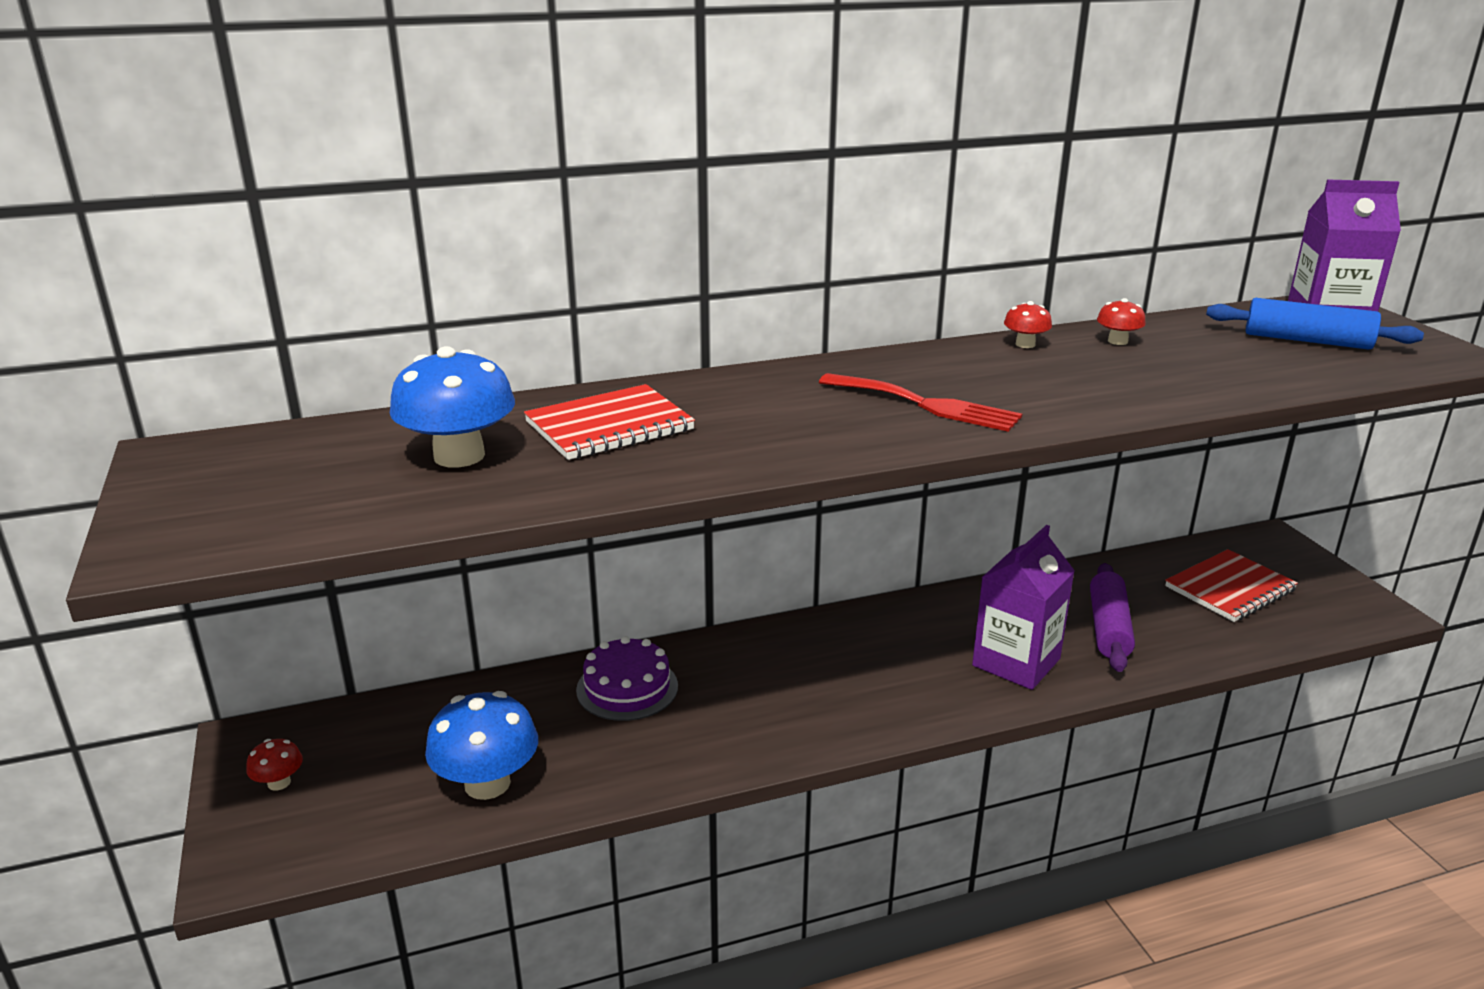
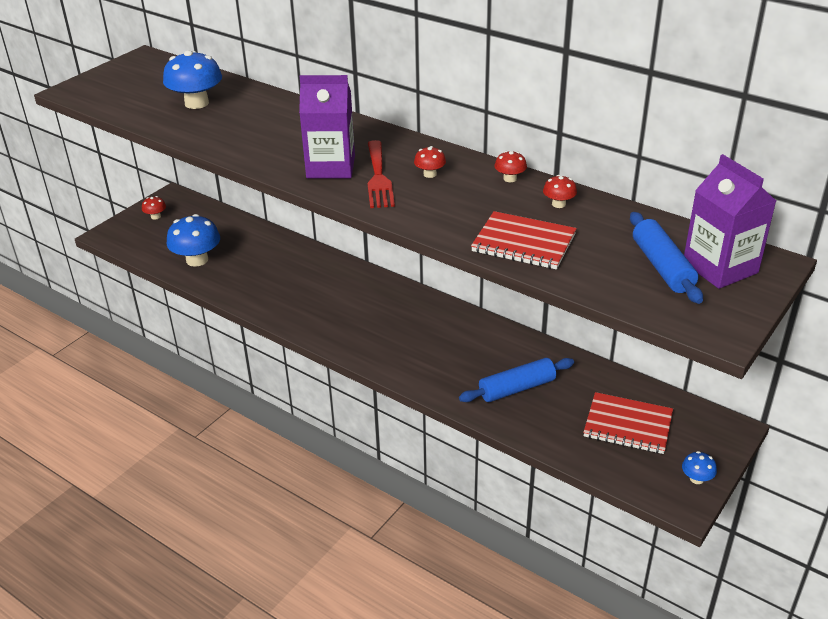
camera: 55 degrees right, 10 degrees up
red notebook [524,384,695,460] -> red notebook moved to [471,211,577,269]
purple cake [576,636,678,721] -> none
purple carton [972,525,1075,690] -> purple carton moved to [299,75,355,178]
purple rolling pin [1090,563,1135,672] -> blue rolling pin [459,358,574,402]
none -> red mushroom [414,146,446,178]
none -> blue mushroom [682,451,717,484]

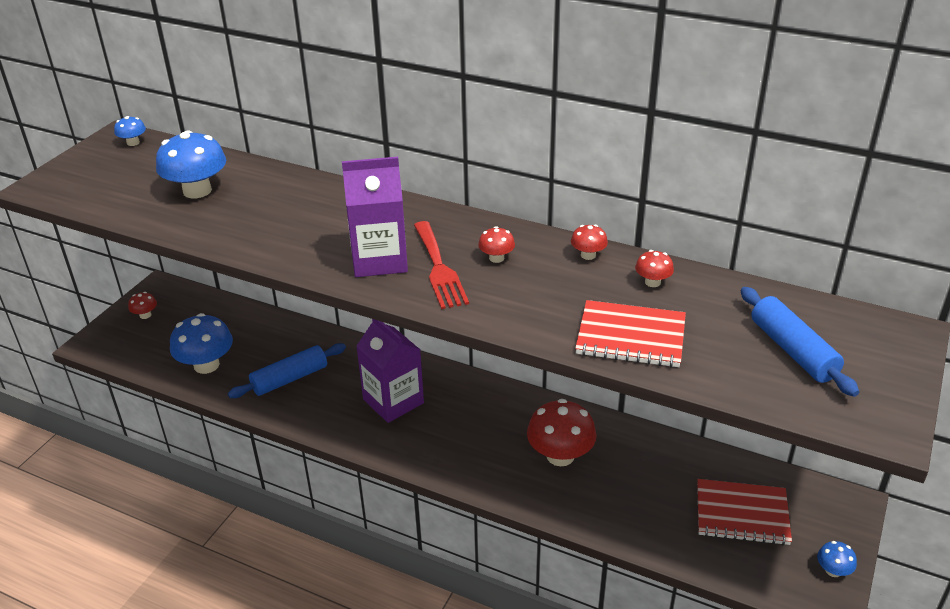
camera: 10 degrees left, 0 degrees up
blue rolling pin [459,358,574,402] -> blue rolling pin moved to [228,343,346,398]
purple carton [684,154,776,289] -> purple carton moved to [356,319,424,423]
none -> blue mushroom [114,116,146,146]
none -> red mushroom [527,399,597,466]

